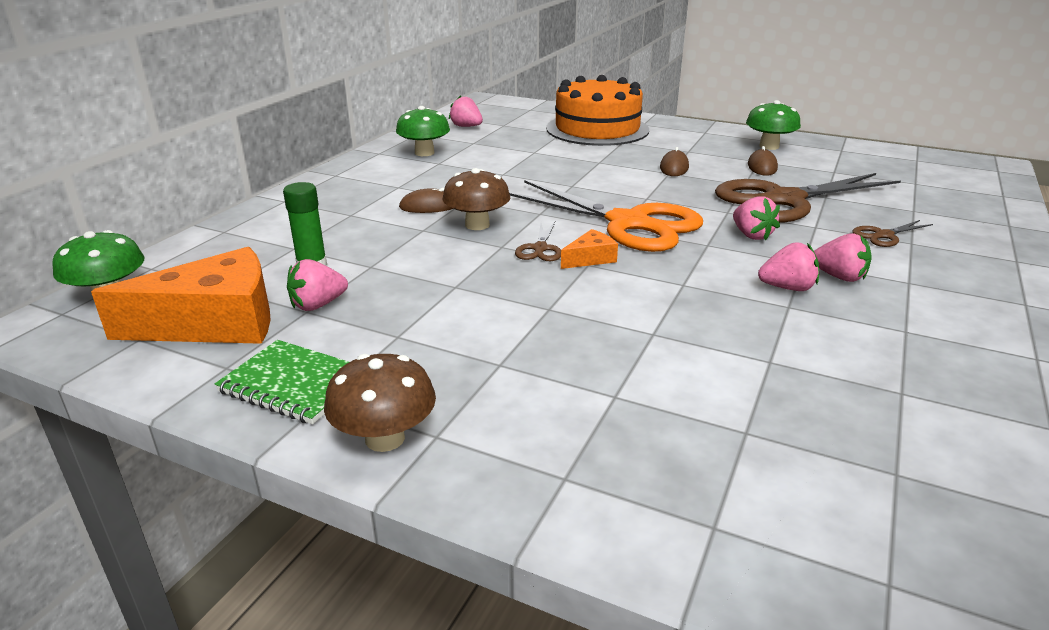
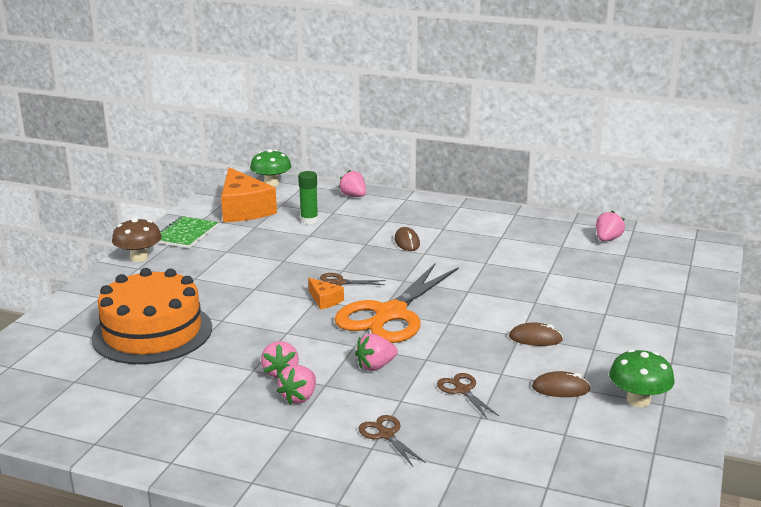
camera: 85 degrees right, 5 degrees down
pink strawberry [287,259,348,311] -> pink strawberry moved to [339,170,366,197]
green mushroom [396,106,450,156] -> none
brown mushroom [443,168,510,230] -> none
orange cake [546,75,649,146] -> orange cake moved to [92,268,212,364]
brown scissors [715,173,901,223] -> brown scissors [437,373,499,418], size x0.41

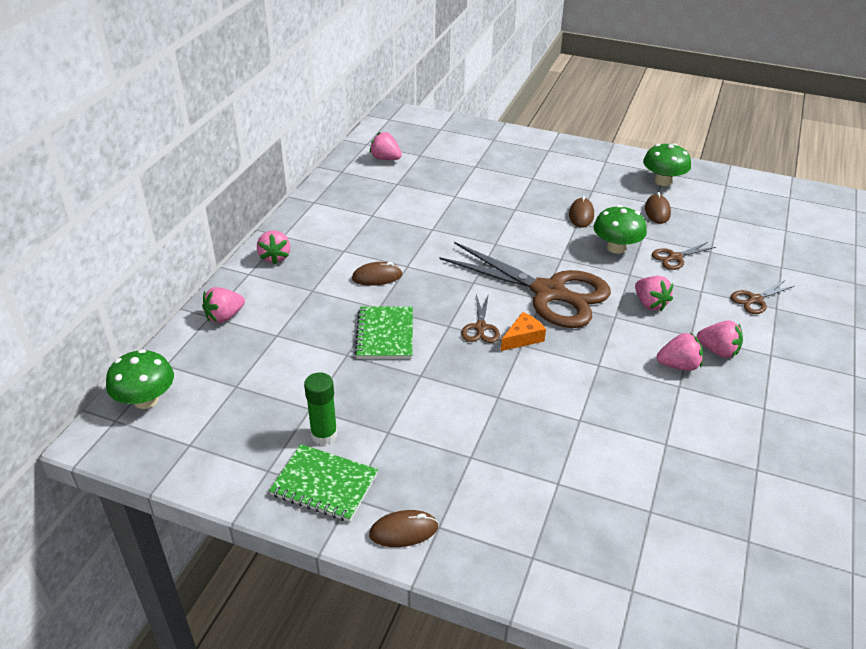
camera: 90 degrees left, 15 degrees up
orange cake [92,268,212,364] -> none
brown mushroom [112,218,162,262] -> brown mouse [369,510,438,547]
orange cheese [221,167,277,222] -> none
green glue stick [298,171,318,224] -> green glue stick moved to [304,372,337,445]
orange scissors [335,264,459,343] -> brown scissors [440,242,611,328]
none -> pink strawberry [257,230,290,265]
none -> green notebook [354,307,413,359]
none -> green mushroom [594,205,647,254]

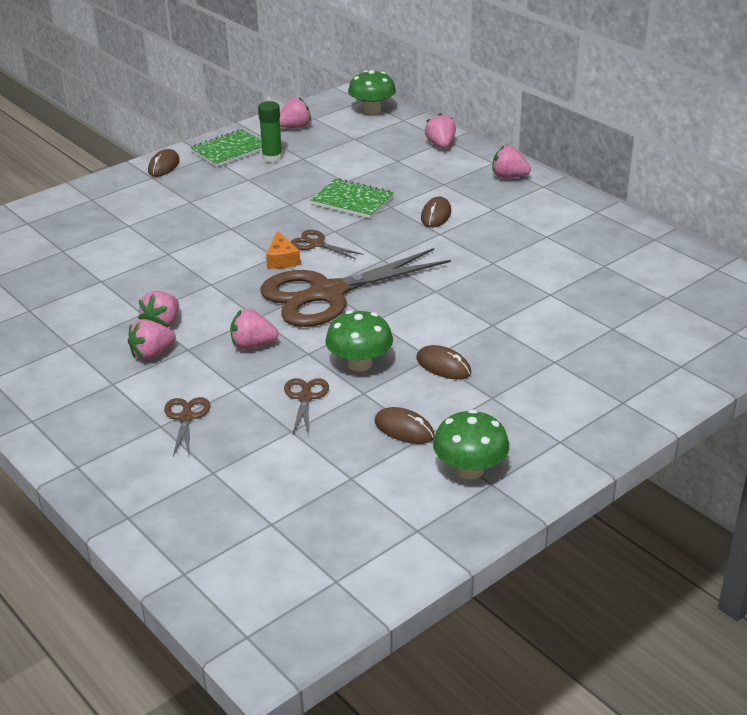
camera: 120 degrees right, 5 degrees down
pink strawberry [370,132,402,160] -> pink strawberry moved to [280,97,311,128]

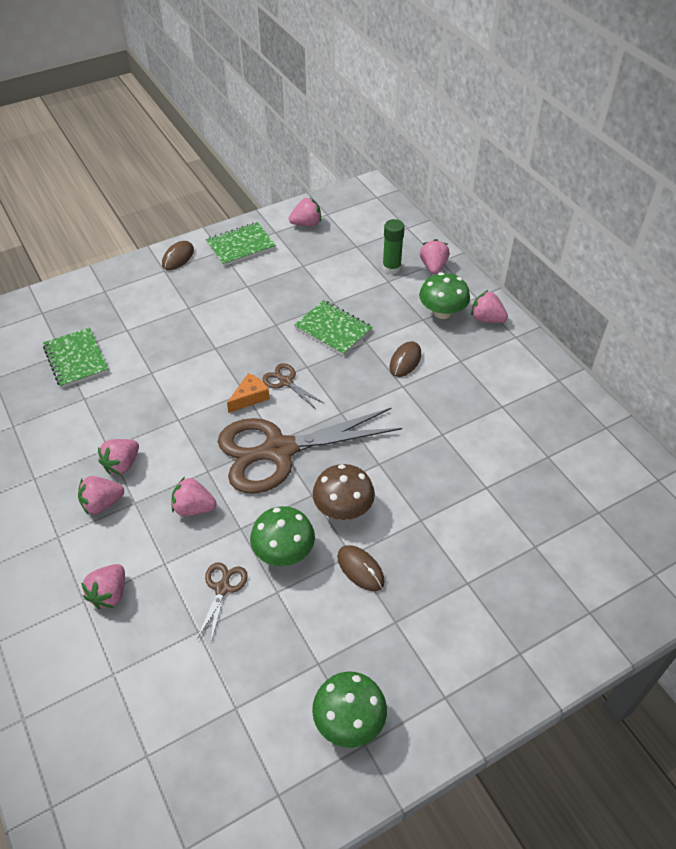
camera: 10 degrees right, 15 degrees up
brown scissors [164,397,210,457] -> pink strawberry [81,564,125,609]
green glue stick [258,101,283,163] -> green glue stick moved to [382,219,405,274]
orange cheese [266,230,300,269] -> orange cheese turned 135 degrees counterclockwise [227,373,270,413]
green mushroom [348,70,396,114] -> green mushroom moved to [419,272,470,319]
brown mouse [375,407,435,444] -> none
none -> green notebook [43,327,109,388]
none -> brown mushroom [313,464,375,520]

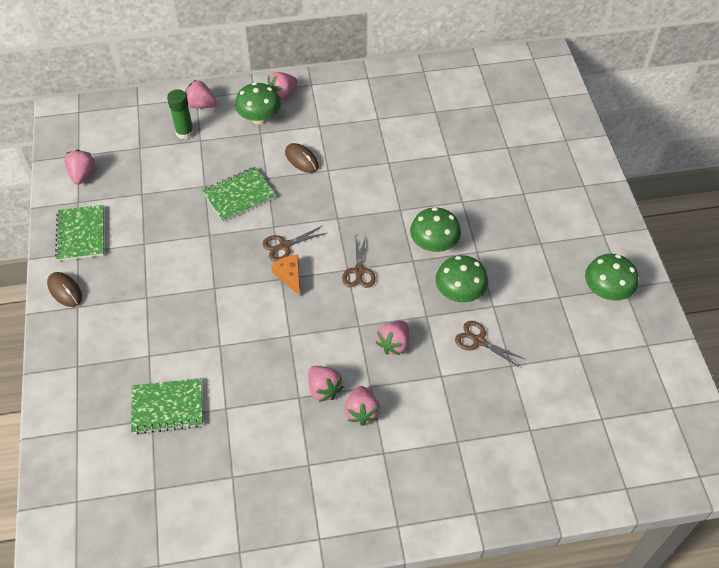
camera: 70 degrees left, 5 degrees up
pink strawberry [81,564,125,609] -> none
brown scissors [218,407,402,494] -> brown scissors [342,235,376,288], size x0.41
brown mushroom [313,464,375,520] -> green mushroom [410,207,461,252]
brown mouse [337,545,385,591] -> none

